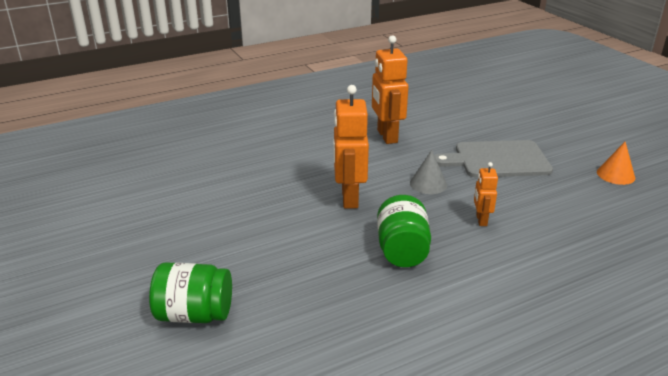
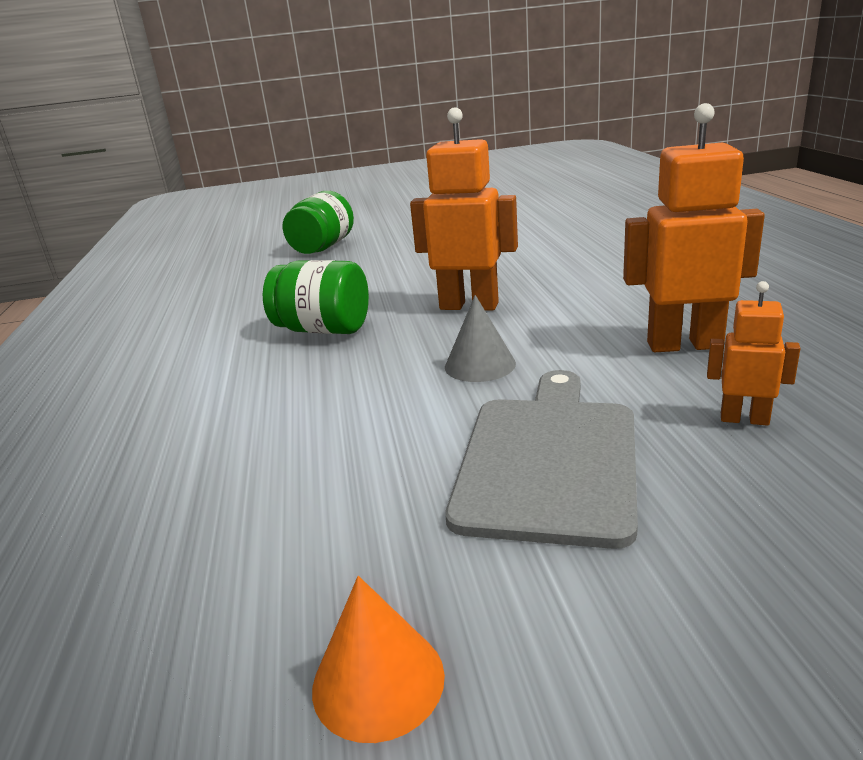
camera: 110 degrees right, 5 degrees down
orange robot [474,162,498,226] -> orange robot moved to [707,281,801,426]

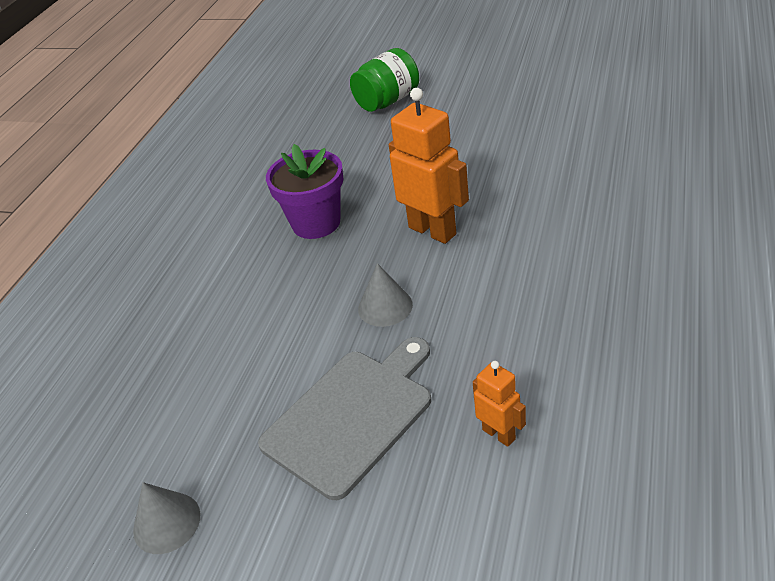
camera: 30 degrees right, 15 degrees up
green jar [263,260,369,334] -> purple flower pot [266,144,344,239]
orange cone [312,576,445,743] -> grey cone [133,482,200,554]
orange robot [623,103,765,352] -> none

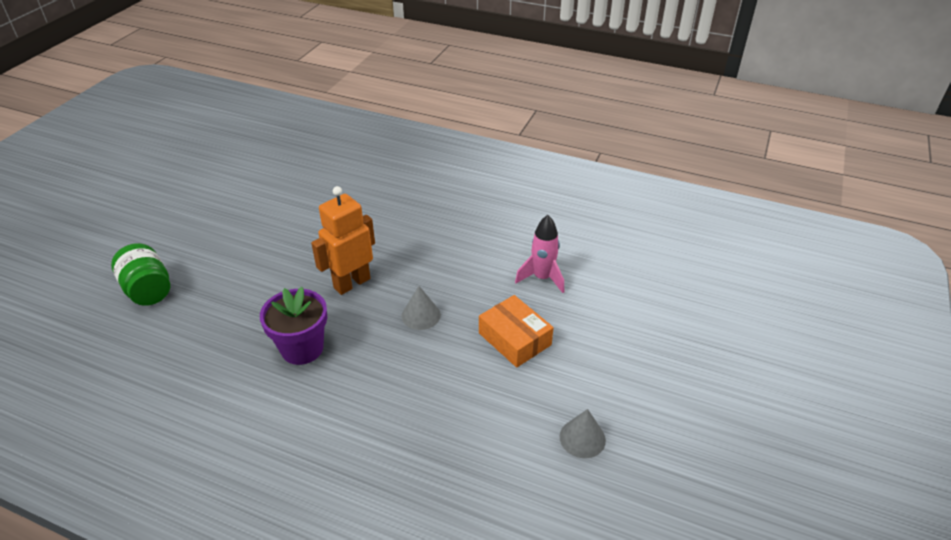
camera: 90 degrees left, 0 degrees up
grey cutting board [258,337,431,500] -> orange box [479,295,554,368]
orange robot [473,361,526,447] -> pink rocket [515,215,564,293]

